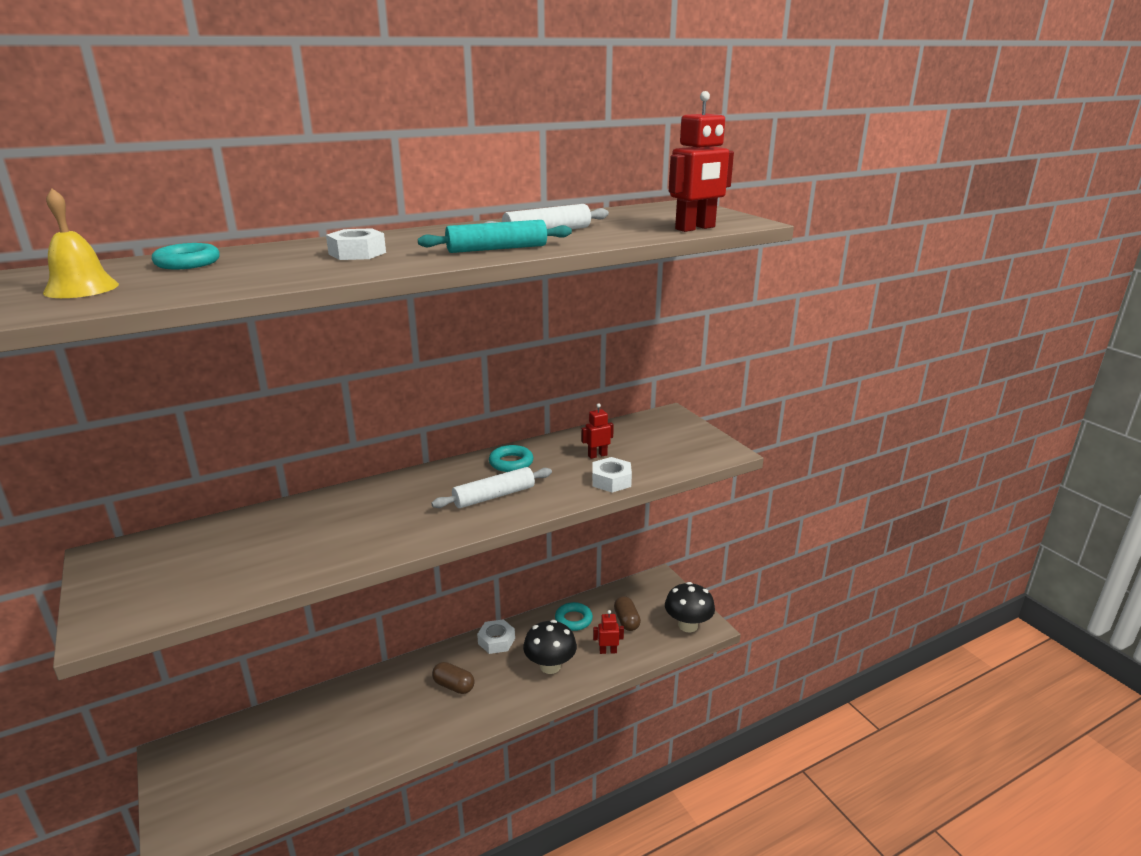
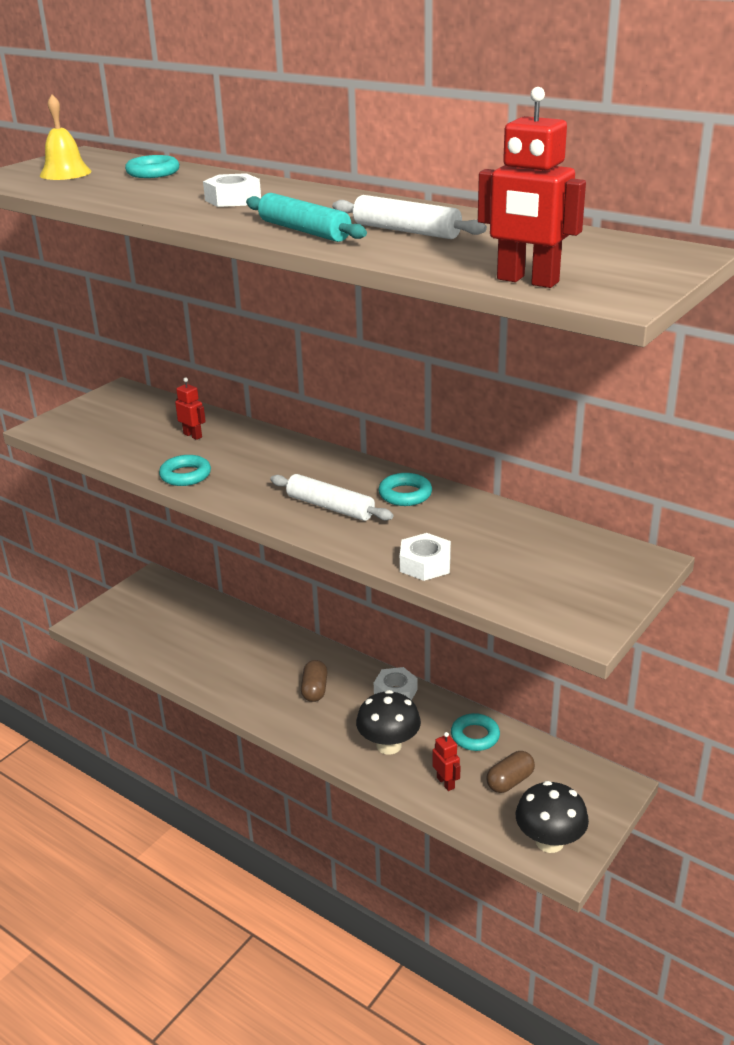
camera: 65 degrees right, 5 degrees up
red robot [581,403,614,459] -> red robot moved to [175,377,206,440]
none -> turquoise ring [159,455,211,486]

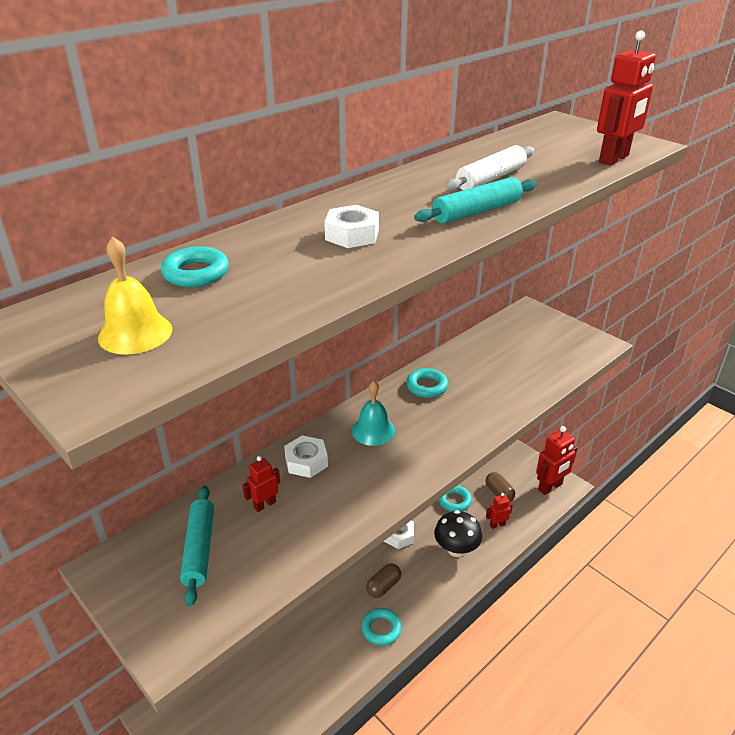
camera: 80 degrees left, 5 degrees up
turquoise ring [159,455,211,486] -> turquoise ring moved to [361,608,402,646]
white rolling pin [270,474,393,521] -> none
brown capsule [301,660,327,702] -> brown capsule turned 60 degrees counterclockwise [366,563,401,598]
white nut [400,533,451,581] -> white nut moved to [284,435,328,478]
black mushroom [516,781,589,853] -> red robot [536,426,577,495]
none -> turquoise rolling pin [180,486,214,607]
none -> turquoise bell [352,381,395,446]

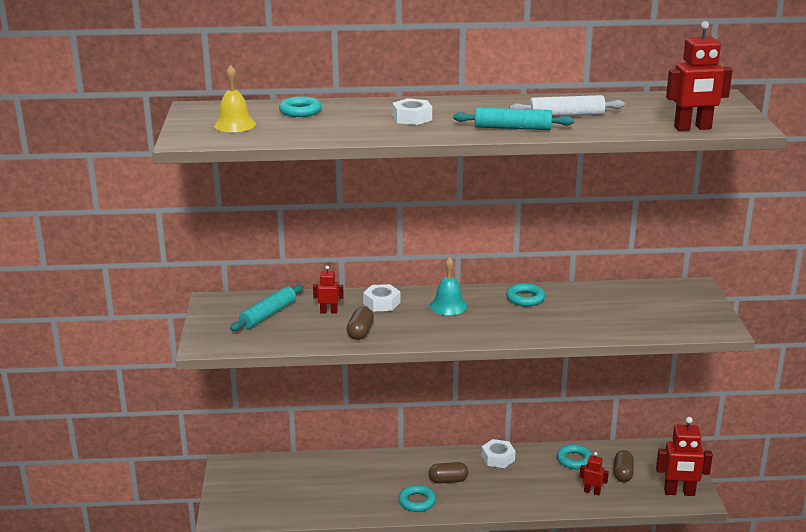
camera: 40 degrees right, 10 degrees down
black mushroom [434,510,482,557] -> none
none -> brown capsule [346,307,374,340]

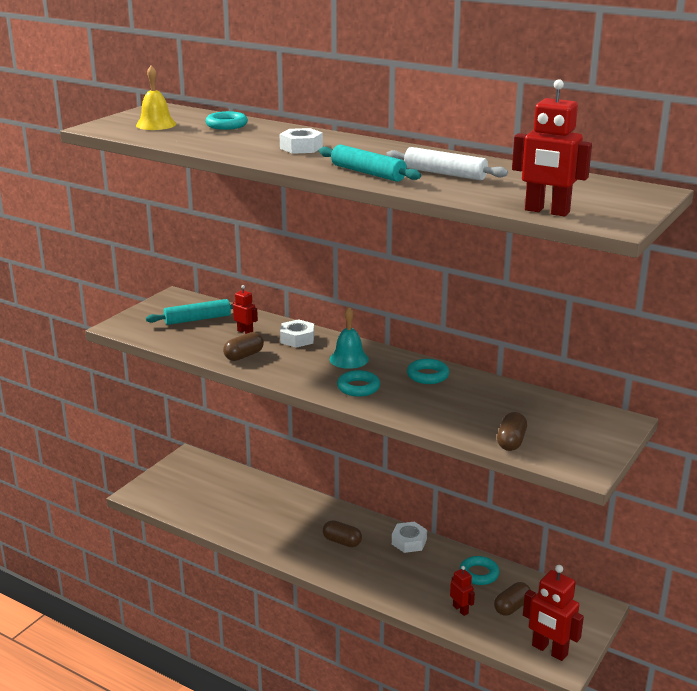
camera: 35 degrees right, 0 degrees up
turquoise ring [398,485,436,512] -> turquoise ring moved to [337,370,380,397]
none -> brown capsule [497,412,527,451]

